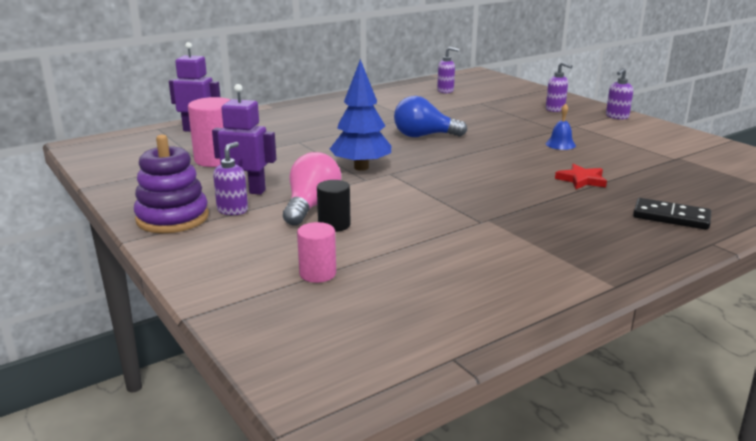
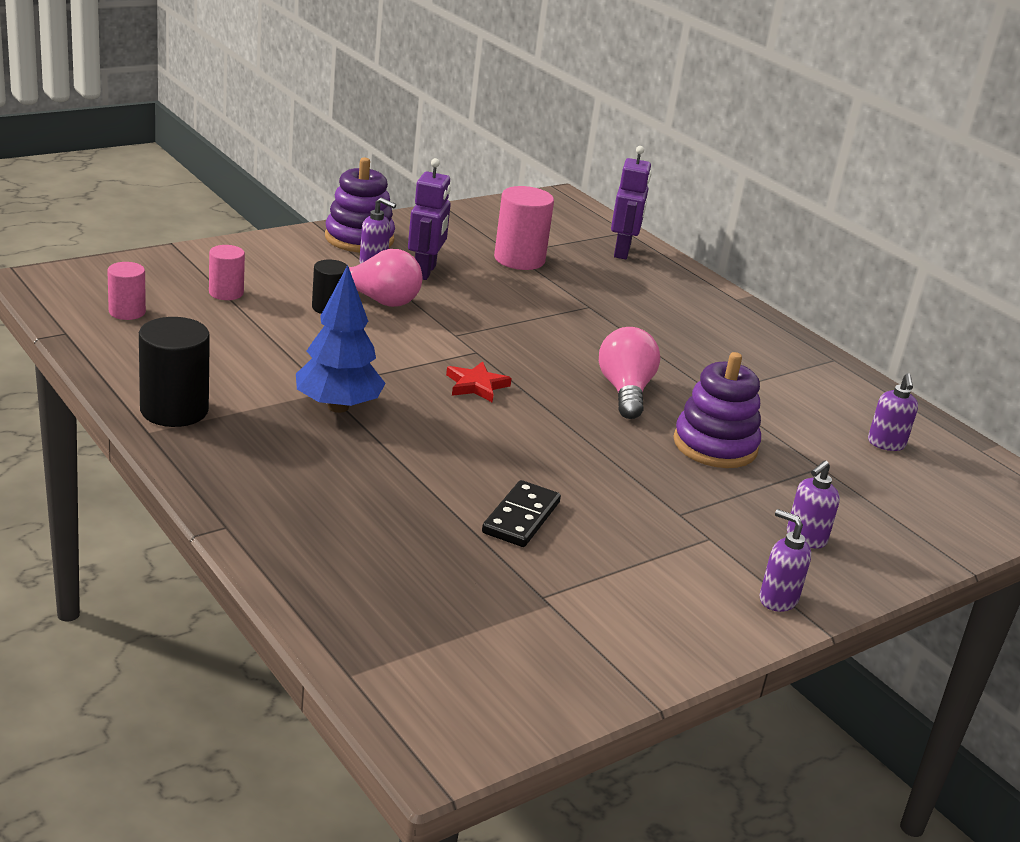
camera: 85 degrees right, 5 degrees up
blue tree [330,59,391,171] -> blue tree moved to [296,265,386,413]
blue light bulb [394,96,467,137] -> pink light bulb [599,327,660,419]
blue bell [546,103,576,150] -> none
red star [555,164,607,189] -> red star moved to [446,361,512,402]
black domino [633,198,711,230] -> black domino moved to [482,480,561,547]
none -> pink cylinder [107,262,146,320]
none -> black cylinder [139,317,210,427]
none -> purple stacking toy [673,352,761,468]

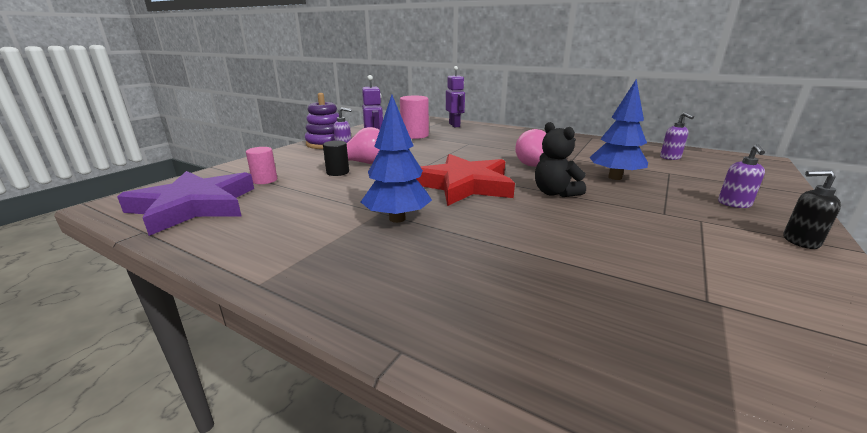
camera: 20 degrees left, 5 degrees down
pink cylinder [107,262,146,320] -> purple star [117,171,254,236]
black cylinder [139,317,210,427] -> none
red star [446,361,512,402] -> red star [416,154,515,206], size x2.38
black domino [482,480,561,547] -> none
purple stacking toy [673,352,761,468] -> blue tree [589,79,648,180]
purple soap dispenser [759,509,811,612] -> black soap dispenser [783,170,841,249]
none -> black teddy bear [535,122,586,197]

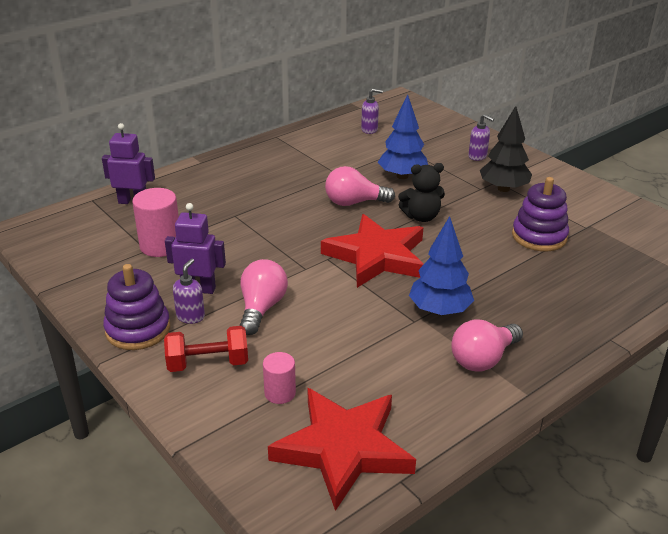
camera: 70 degrees left, 10 degrees up
purple star [117,171,254,236] -> red star [268,388,416,511]
black cylinder [323,140,349,176] -> none
black soap dispenser [783,170,841,249] -> none
none -> red dumbbell [164,326,248,372]
none -> pink light bulb [451,319,523,372]
none -> black tree [480,106,532,192]
none -> purple stacking toy [512,177,569,251]

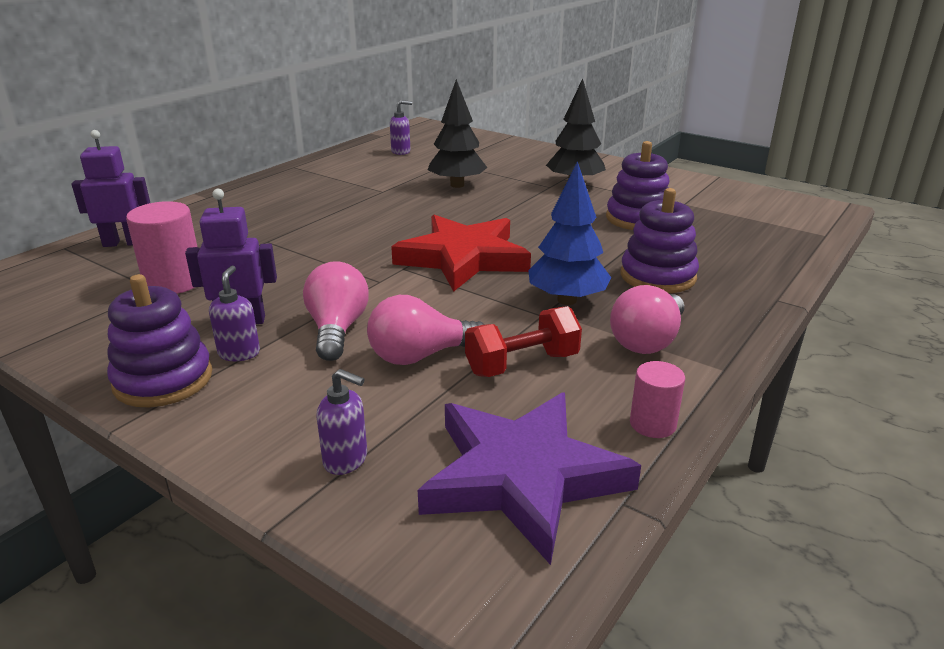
camera: 15 degrees left, 5 degrees down
red dumbbell [164,326,248,372] -> red dumbbell moved to [465,306,582,377]
pink cylinder [263,352,296,404] -> pink cylinder moved to [630,361,685,438]
red star [268,388,416,511] -> purple star [418,393,641,565]
pink light bulb [325,166,395,206] -> pink light bulb moved to [367,295,485,365]
blue tree [378,94,428,179] -> black tree [428,79,487,188]
black teddy bear [398,163,445,222] -> none
purple soap dispenser [468,114,494,161] -> purple soap dispenser moved to [316,369,367,475]
none -> purple stacking toy [620,188,699,293]

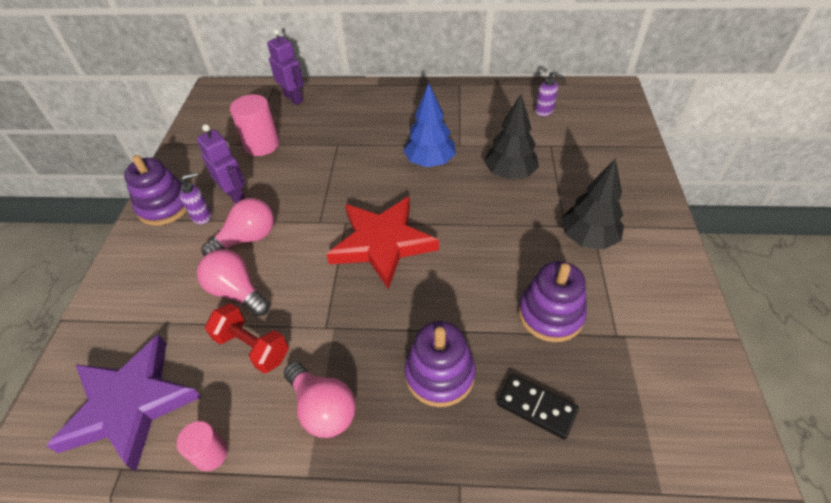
camera: 60 degrees right, 20 degrees up
purple soap dispenser [316,369,367,475] -> none
blue tree [528,161,611,305] -> blue tree moved to [403,83,456,167]
pink light bulb [610,285,684,354] -> pink light bulb turned 135 degrees counterclockwise [284,362,356,438]
none -> black domino [497,374,579,440]

